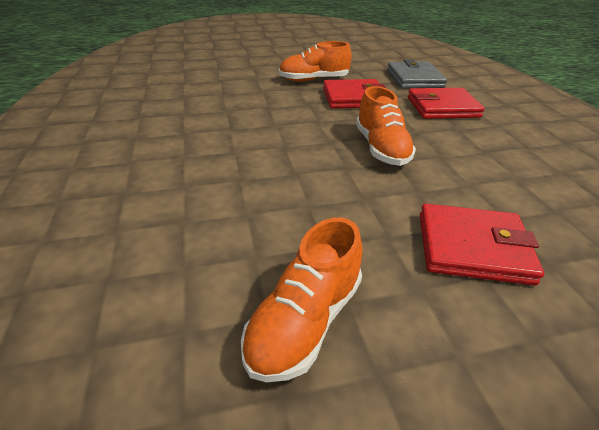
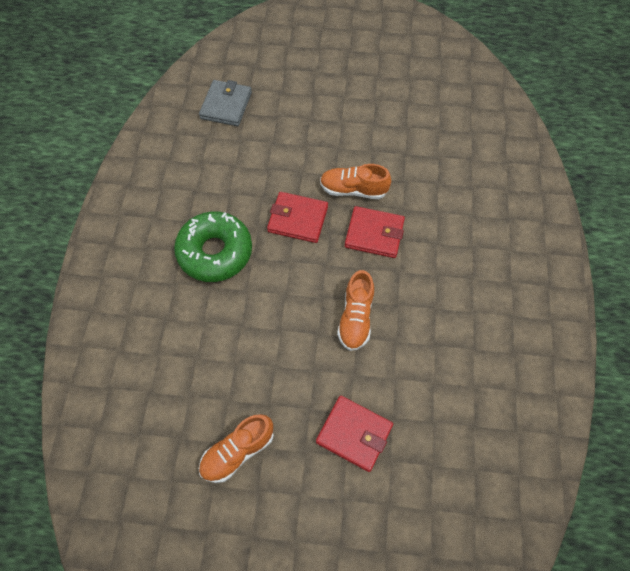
camera: 20 degrees right, 25 degrees up
grey wallet [387,60,447,89] -> grey wallet moved to [199,80,252,126]
red wallet [408,88,485,119] -> red wallet moved to [267,192,328,243]
none -> green donut [174,211,252,282]

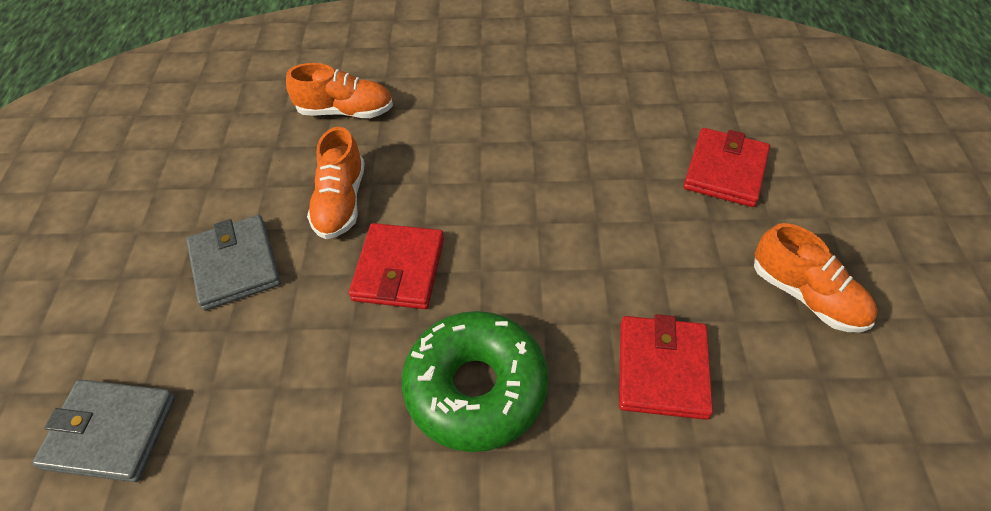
camera: 95 degrees left, 10 degrees down
orange shoe [337,270,374,351] -> orange shoe moved to [286,63,393,118]
red wallet [345,206,405,258] -> red wallet moved to [619,314,713,420]
none -> grey wallet [186,215,281,311]

